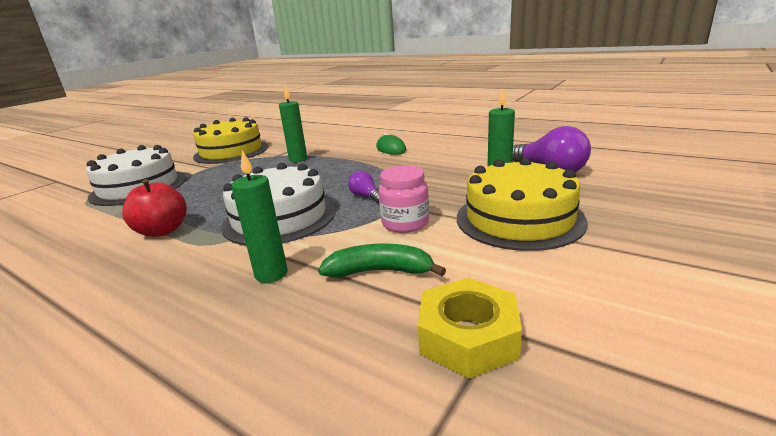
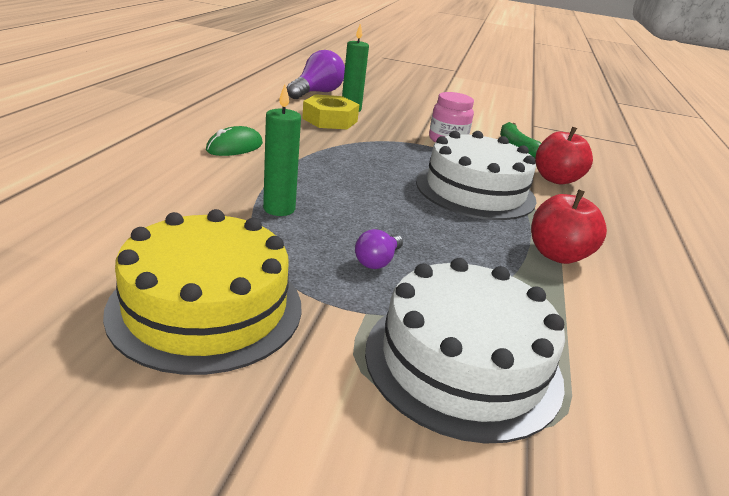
camera: 115 degrees left, 5 degrees up
green candle [231,150,288,283] -> red apple [535,127,593,185]
purple light bulb [348,171,379,203] -> purple light bulb moved to [355,229,403,269]
yellow nut [418,278,522,378] -> yellow nut moved to [302,94,359,129]
yellow cake [457,158,588,251] -> none

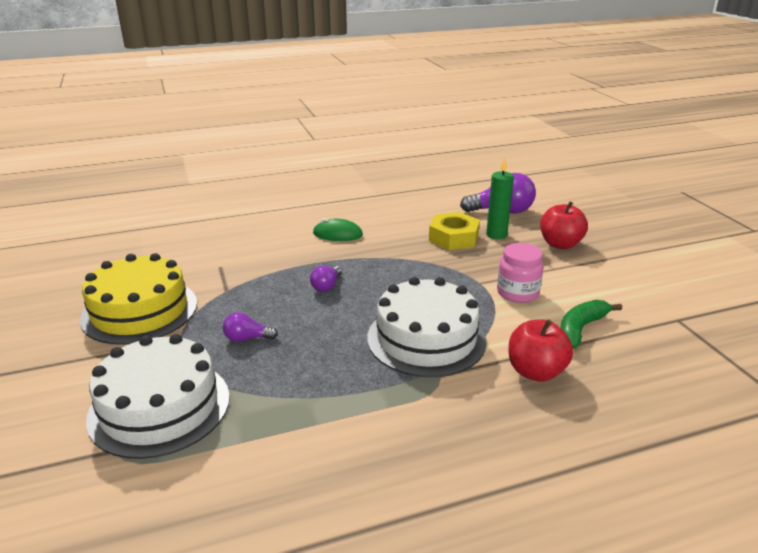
camera: 60 degrees right, 0 degrees up
green candle [263,84,301,216] -> none
red apple [531,189,607,264] -> red apple moved to [540,202,588,249]
none -> purple light bulb [310,266,342,292]

